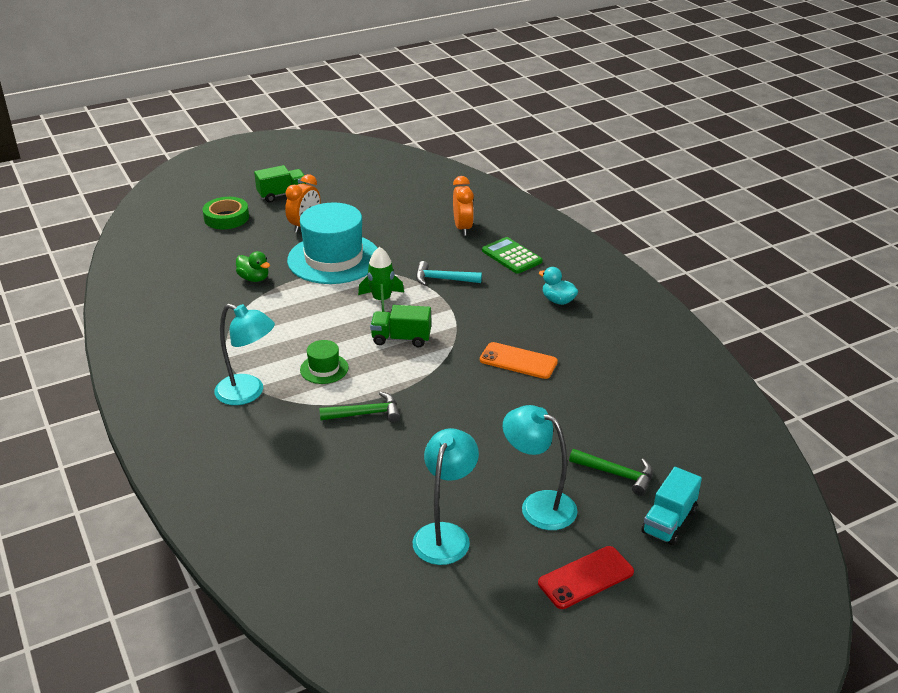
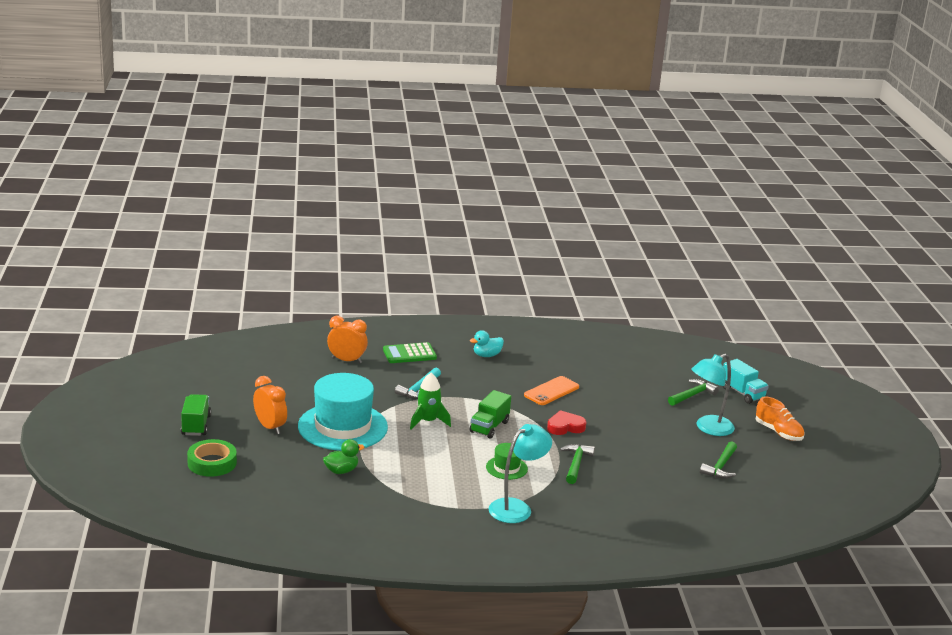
camera: 70 degrees left, 10 degrees down
turquoise lamp [413,428,479,565] -> green hammer [700,441,737,479]
red phone [538,546,634,609] -> orange shoe [756,397,804,441]
none -> red heart [547,410,586,435]

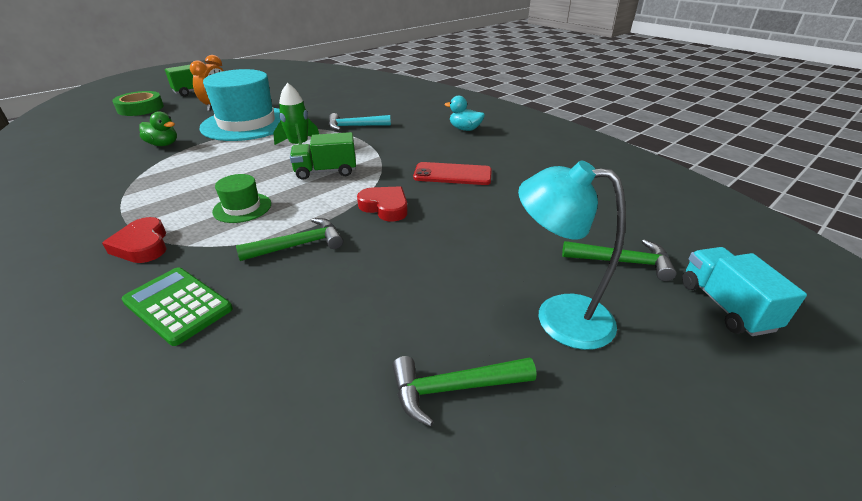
camera: 55 degrees right, 10 degrees up
orange clock [327,316,368,363] -> none
green calculator [383,342,437,363] -> green calculator moved to [122,267,233,346]
turquoise lamp [488,424,552,523] -> red heart [102,217,167,263]
orange phone [524,376,579,405] -> red phone [413,162,492,185]
turquoise truck [723,359,769,404] -> turquoise truck turned 150 degrees clockwise [682,247,807,336]
orange shoe [756,397,804,441] -> none

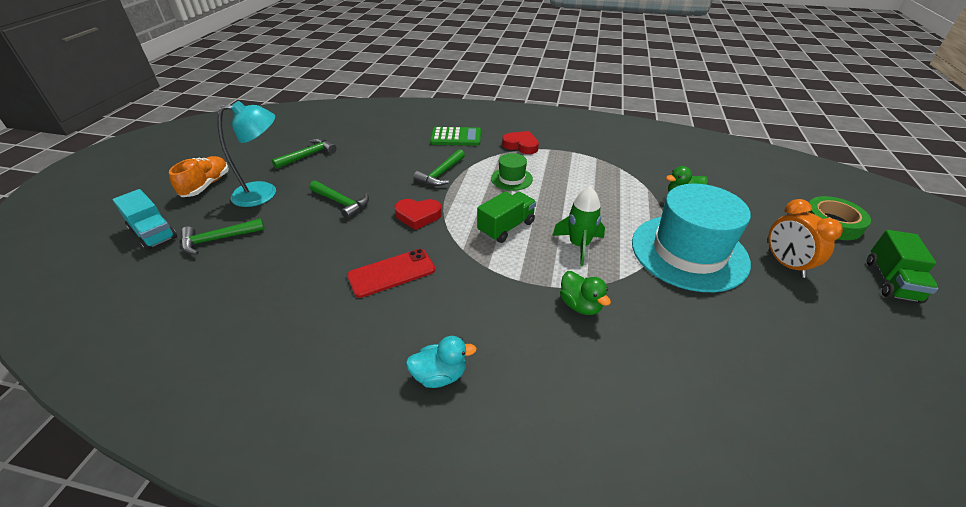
camera: 145 degrees right, 5 degrees up
turquoise hammer [329,113,391,131] -> green duck [560,271,611,315]
none -> orange shoe [169,156,229,197]
none -> green hammer [309,181,369,219]

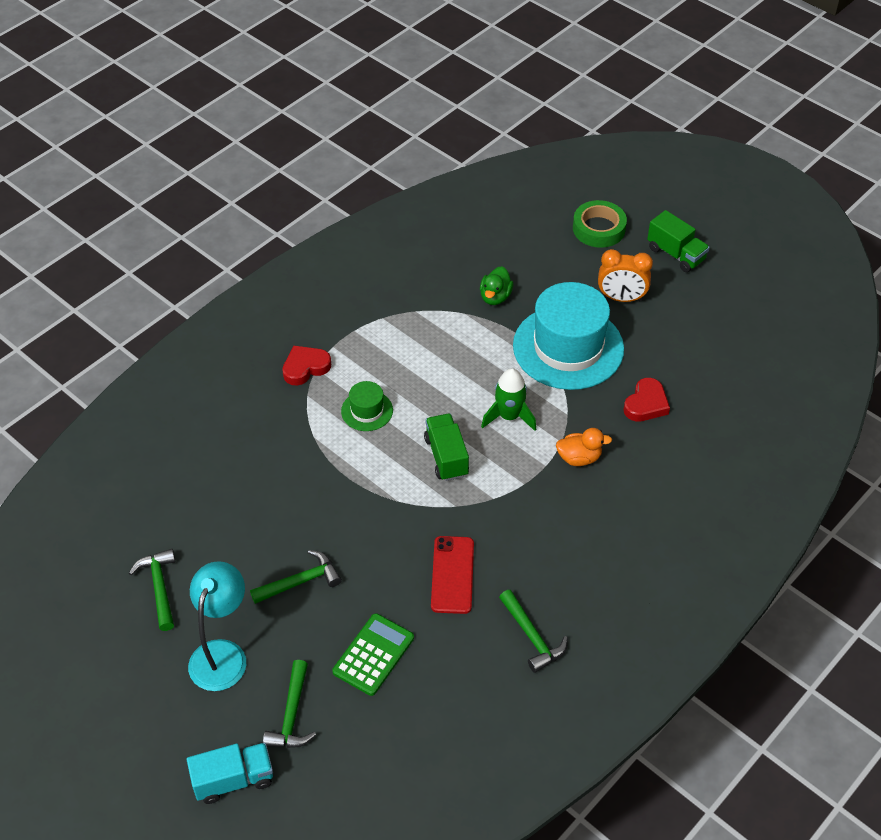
camera: 60 degrees left, 10 degrees up
orange shoe [169,156,229,197] -> none
red heart [395,199,442,230] -> red heart moved to [623,378,670,422]
turquoise duck [406,336,477,388] -> none
green hammer [413,149,465,186] -> green hammer moved to [499,590,568,673]
green calculator [430,127,481,146] -> green calculator moved to [332,613,414,696]
green duck [560,271,611,315] -> orange duck [556,428,612,466]

